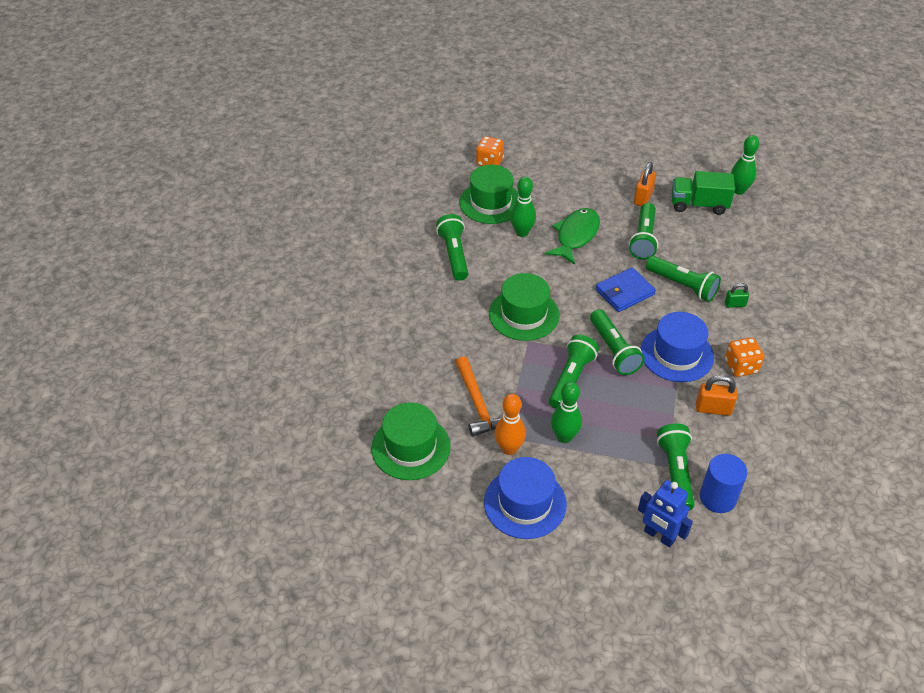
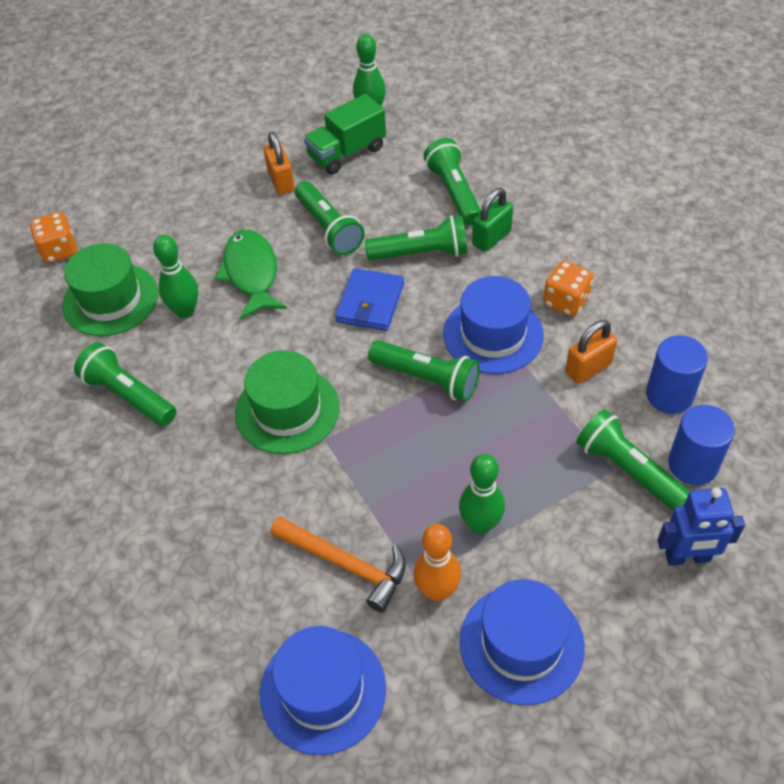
camera: 40 degrees left, 5 degrees up
green hat [371,402,451,480] -> blue hat [260,626,386,755]
green flashlight [549,335,599,409] -> green flashlight moved to [424,138,481,225]
green padlock [725,283,749,308] -> green padlock [472,188,513,252], size x1.58
none -> blue cylinder [646,335,708,414]

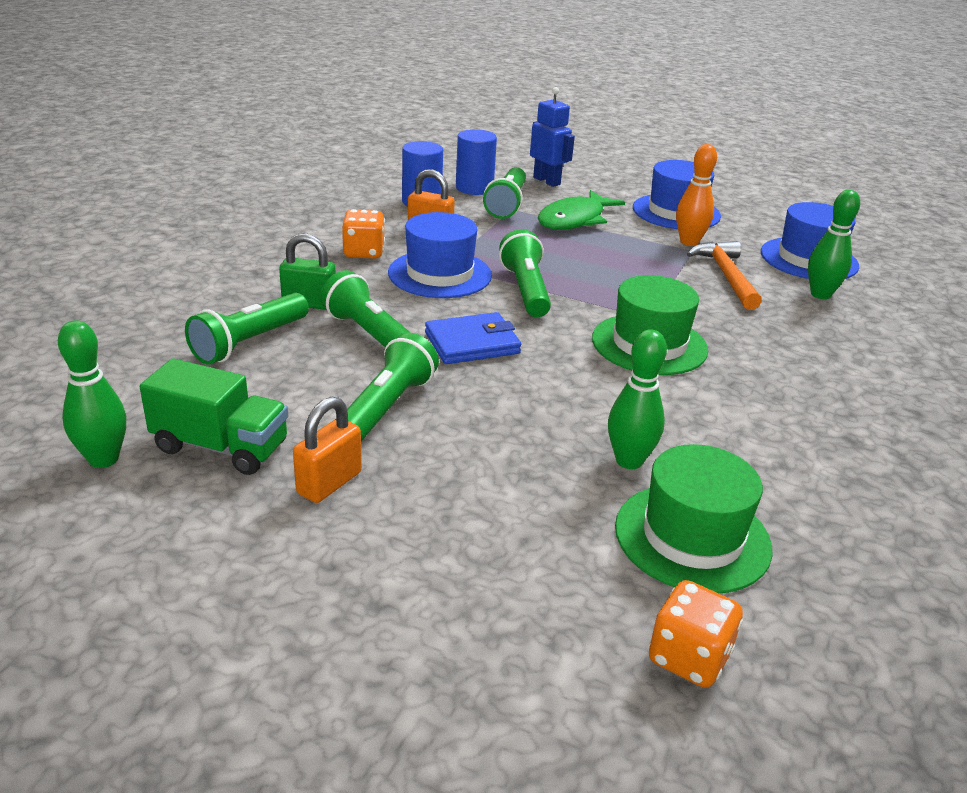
camera: 130 degrees left, 20 degrees down
green flashlight [74,342,177,426] -> none
green fish [215,230,287,320] -> green fish moved to [538,190,625,230]
green bowling pin [459,454,505,534] -> green bowling pin moved to [808,190,860,299]

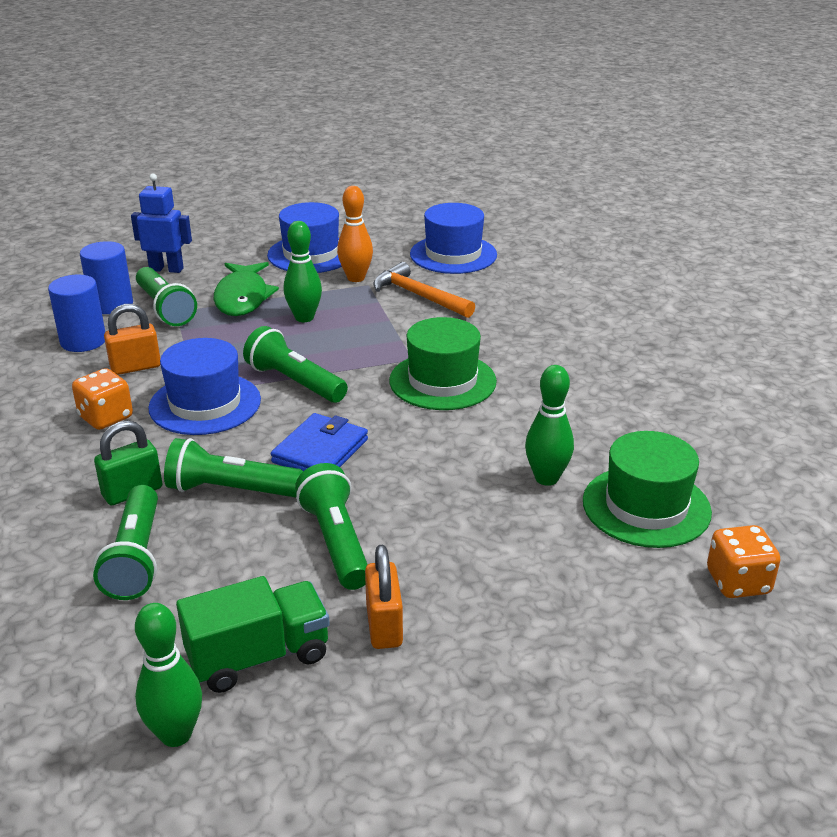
camera: 40 degrees left, 0 degrees up
green bowling pin [808,190,860,299] -> green bowling pin moved to [284,221,322,322]

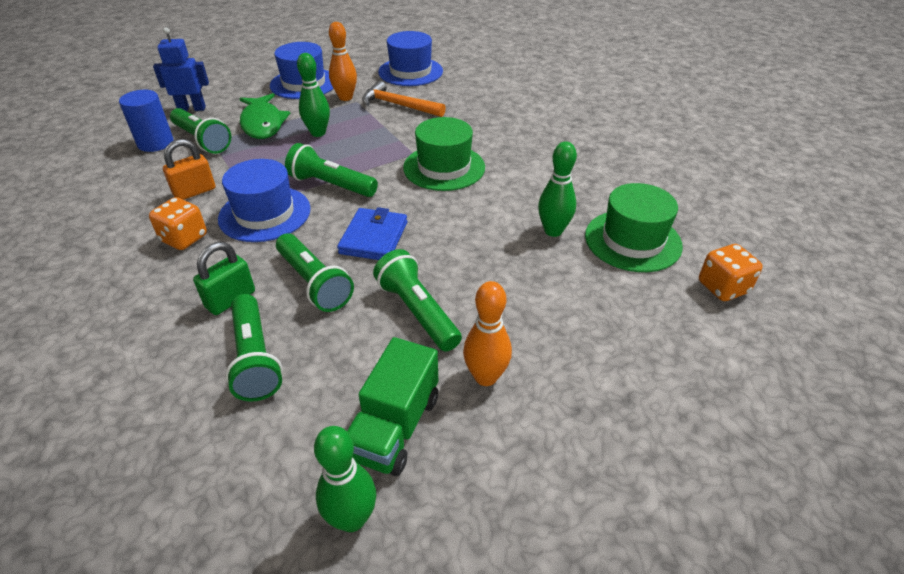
camera: 15 degrees left, 10 degrees up
blue cylinder [48,275,105,352] -> none
green flashlight [164,438,303,497] -> green flashlight turned 120 degrees counterclockwise [276,233,354,312]
green truck [176,576,330,693] -> green truck turned 150 degrees clockwise [347,337,438,476]
orange padlock [365,545,403,649] -> orange bowling pin [463,281,512,386]

